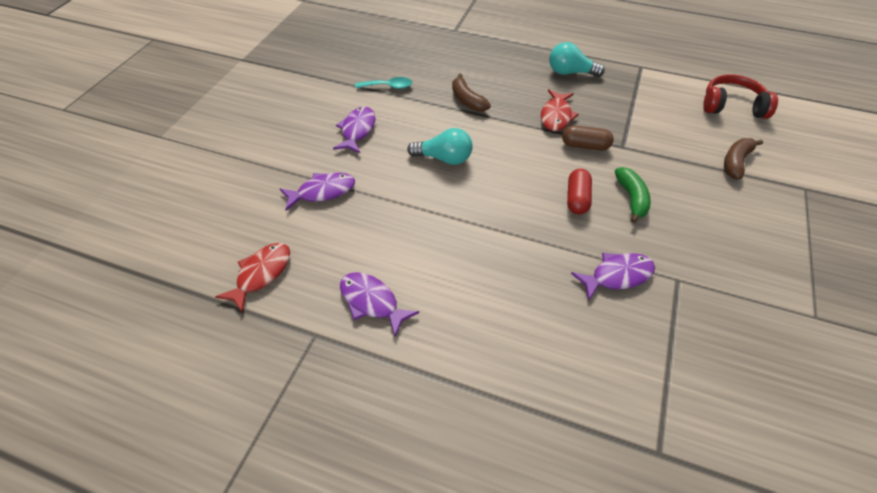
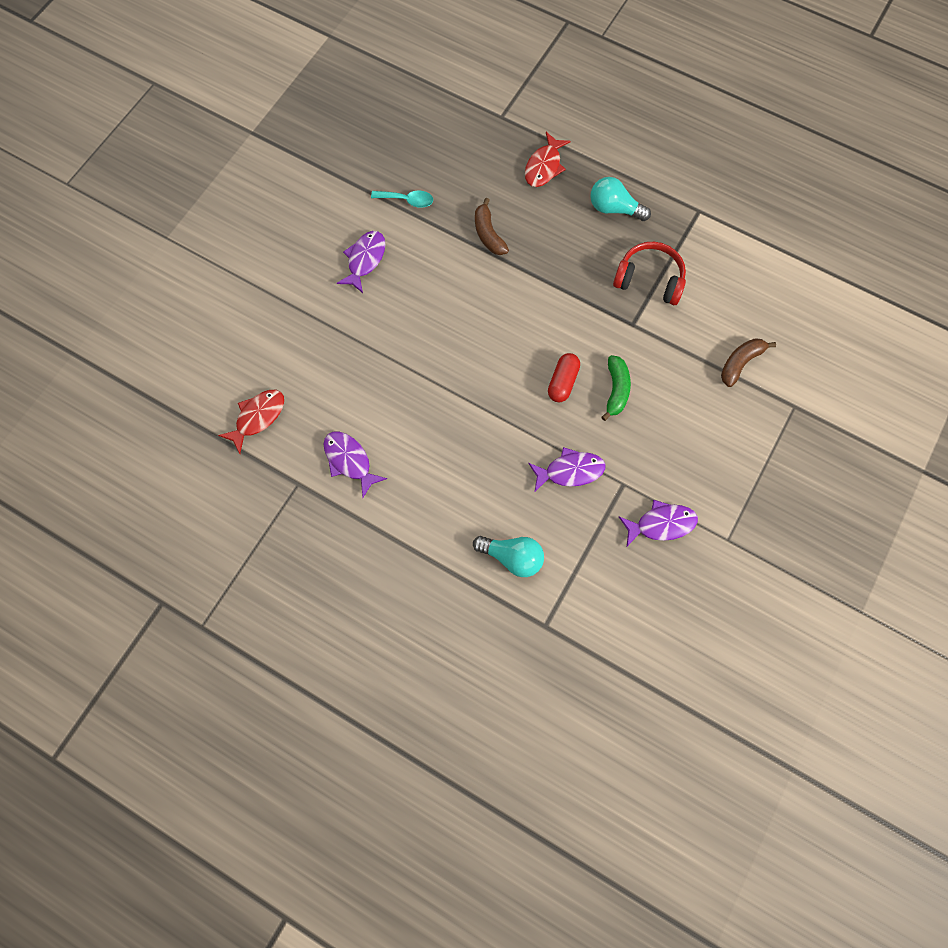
camera: 10 degrees right, 20 degrees up
purple fish [280,172,355,211] -> purple fish moved to [619,500,698,546]
turquoise light bulb [407,128,473,165] -> turquoise light bulb moved to [473,536,544,577]
red fish [541,89,579,131] -> red fish moved to [525,132,571,187]
brown capsule [562,125,614,151] -> none
red headphones [703,74,778,119] -> red headphones moved to [613,242,686,305]

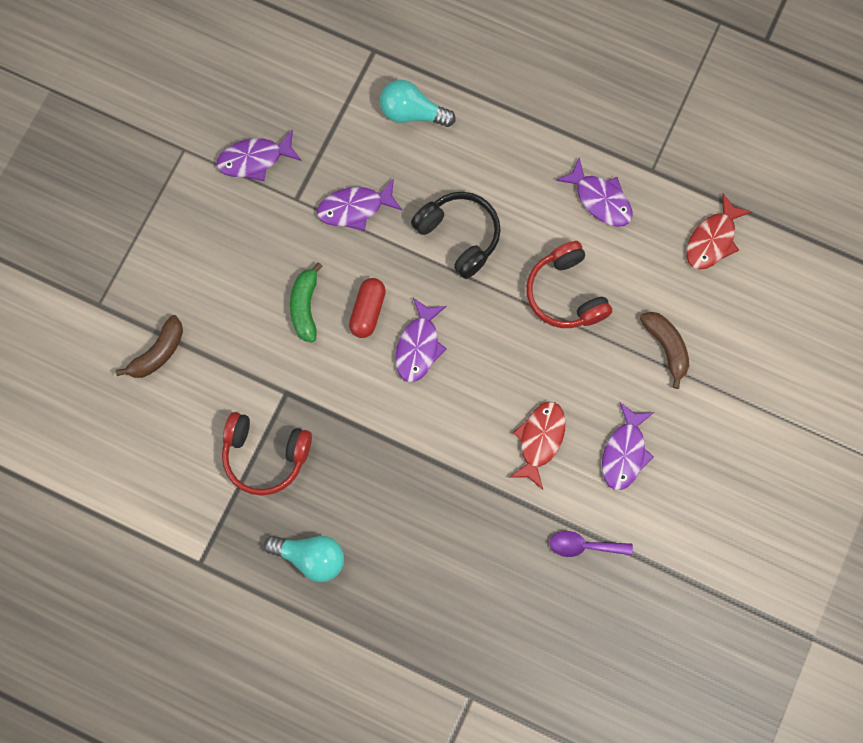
camera: 175 degrees right, 5 degrees up
turquoise spoon [371,190,433,208] -> purple spoon [550,531,633,557]
brown banana [475,198,509,255] -> brown banana moved to [640,312,689,389]
red fish [525,132,571,187] -> red fish moved to [509,402,565,489]
none -> purple fish [395,298,447,382]
none -> black headphones [411,192,501,279]
none -> red headphones [526,241,612,328]

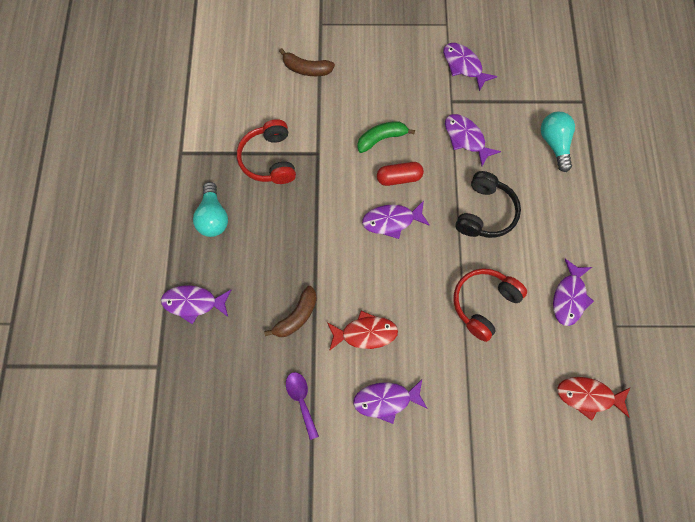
camera: 65 degrees right, 5 degrees down
brown banana [640,312,689,389] -> brown banana moved to [264,286,317,337]
none -> purple fish [161,285,231,324]

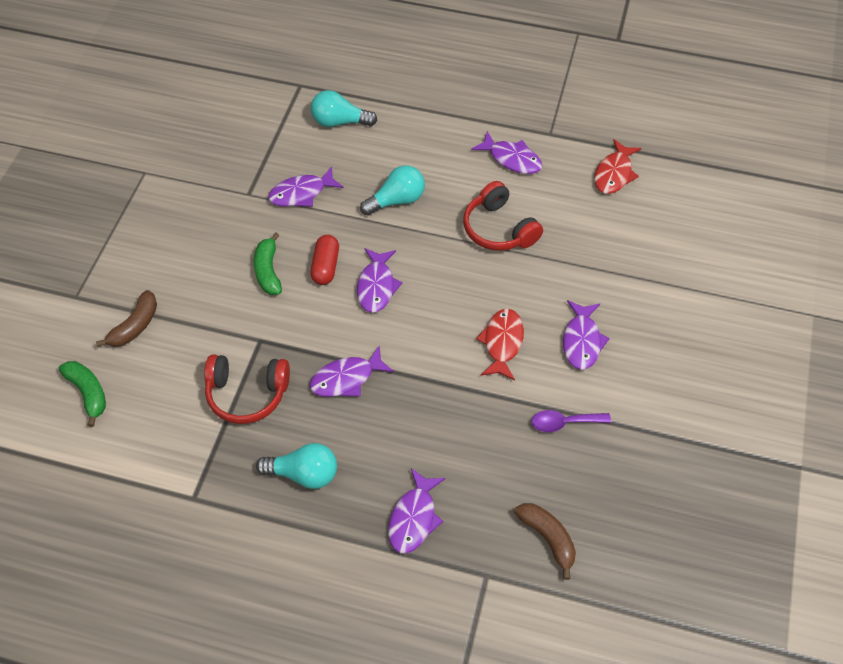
camera: 75 degrees left, 15 degrees down
brown banana [264,286,317,337] -> brown banana moved to [514,503,576,580]
purple fish [443,43,497,92] -> purple fish moved to [310,345,394,397]
black headphones [455,171,521,238] -> turquoise light bulb [360,165,425,216]
none -> green banana [59,361,106,427]

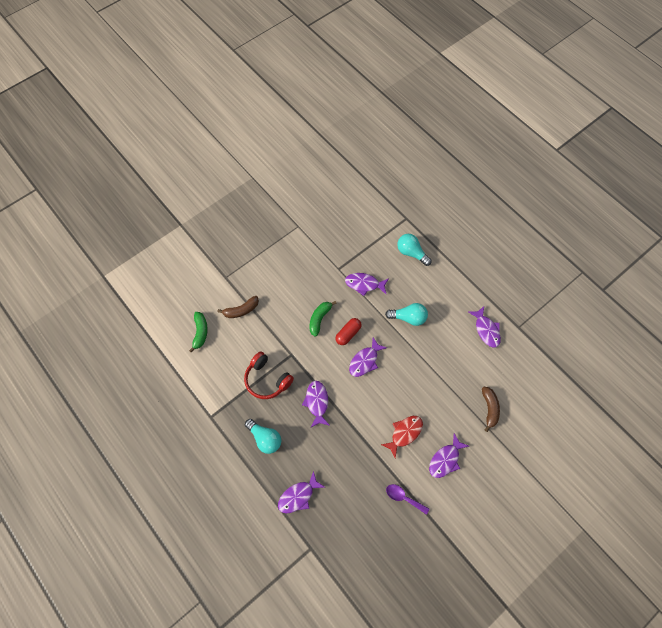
camera: 35 degrees right, 10 degrees up
purple fish [310,345,394,397] -> purple fish turned 75 degrees clockwise [302,381,330,428]
red headphones [463,181,543,251] -> none
brown banana [514,503,576,580] -> brown banana moved to [482,387,500,432]
red fish [594,139,642,194] -> none

